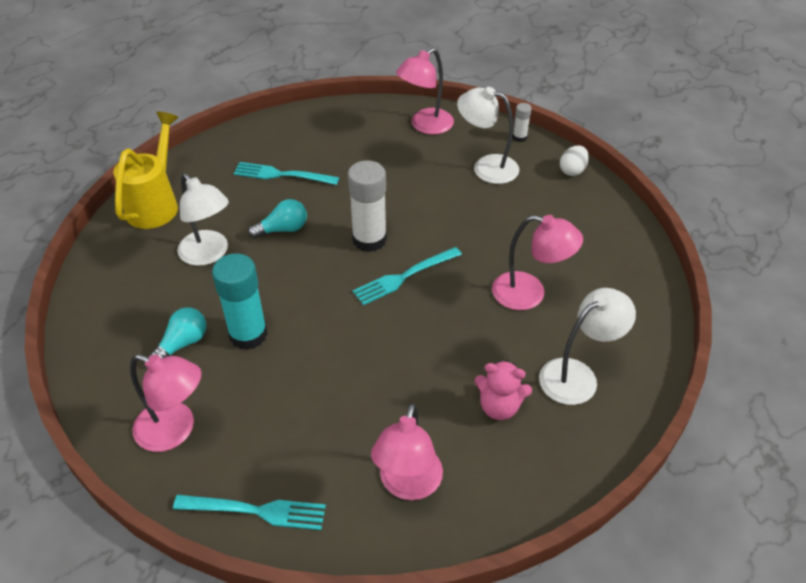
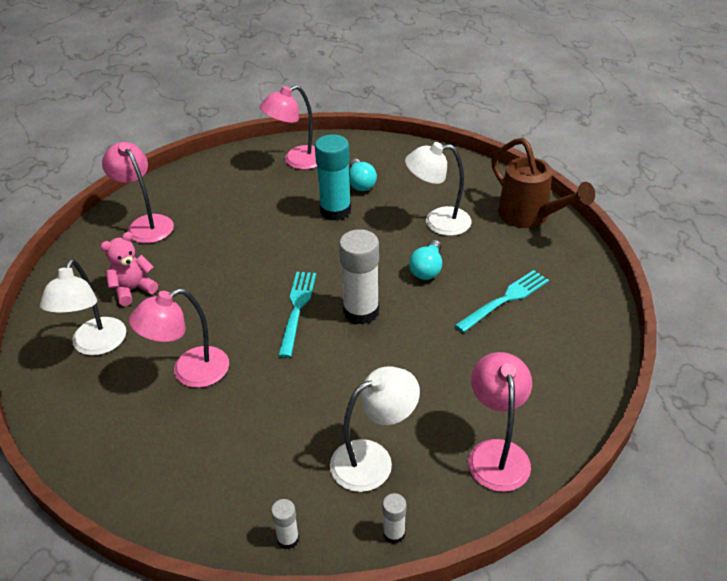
camera: 130 degrees right, 5 degrees down
yellow watering can [113,112,179,229] -> brown watering can [491,138,595,228]
turquoise fork [173,495,326,530] -> none
white egg [560,145,589,176] -> white glue stick [271,499,299,549]

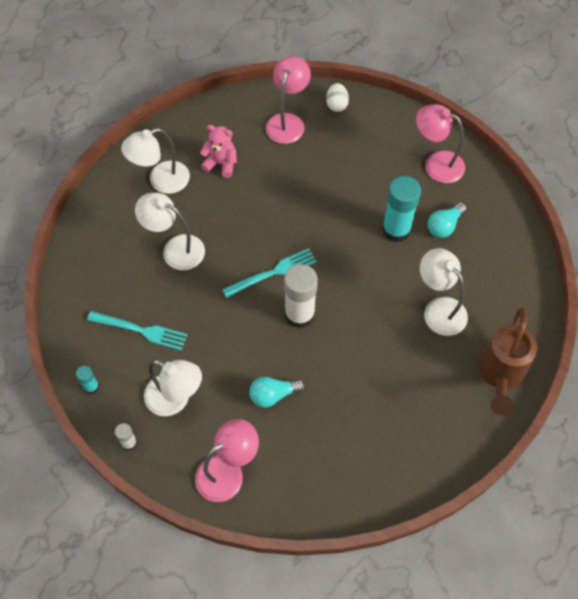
camera: 55 degrees right, 20 degrees up
pink lamp [129,288,229,388] -> white lamp [135,192,205,270]
white glue stick [271,499,299,549] -> turquoise glue stick [76,366,99,394]
turquoise light bulb [409,240,442,280] -> turquoise light bulb moved to [249,377,305,408]
turquoise fork [455,270,549,333] -> turquoise fork moved to [87,311,188,351]
none -> white egg [326,83,349,112]

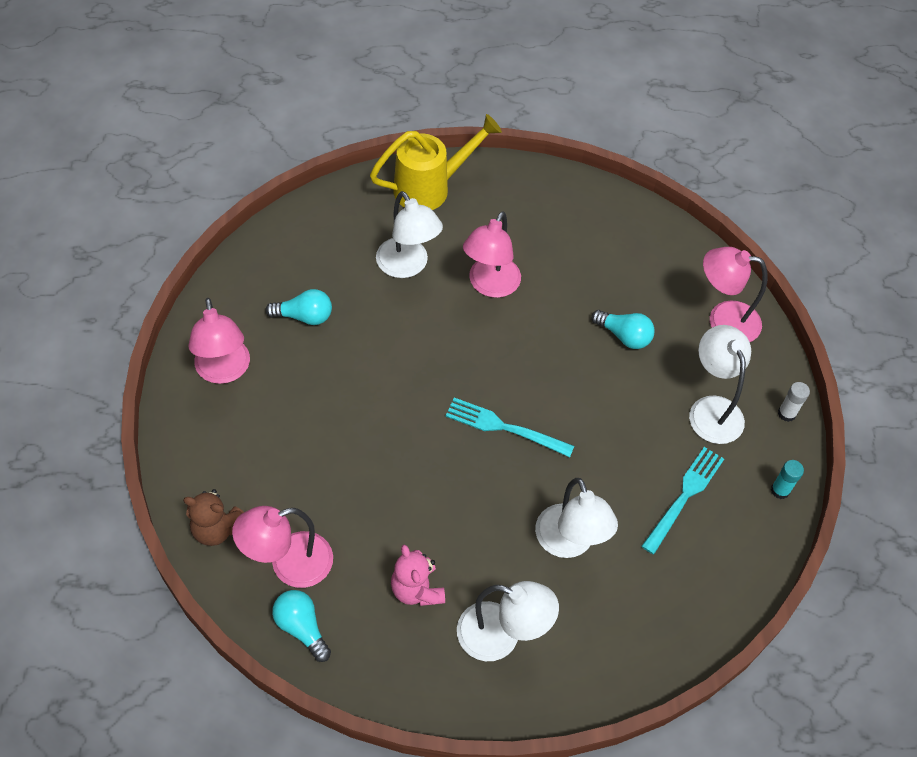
camera: 135 degrees left, 5 degrees down
turquoise fork [87,311,188,351] -> turquoise fork turned 60 degrees clockwise [641,447,724,554]
white glue stick [284,264,318,328] -> none
white egg [326,83,349,112] -> brown teddy bear [183,489,244,546]
turquoise glue stick [382,176,421,242] -> none
white lamp [420,248,468,336] -> white lamp turned 45 degrees counterclockwise [376,191,443,278]
brown watering can [478,307,538,416] -> yellow watering can [370,114,502,210]
none -> turquoise light bulb [272,590,331,662]
none -> pink lamp [463,211,521,298]

